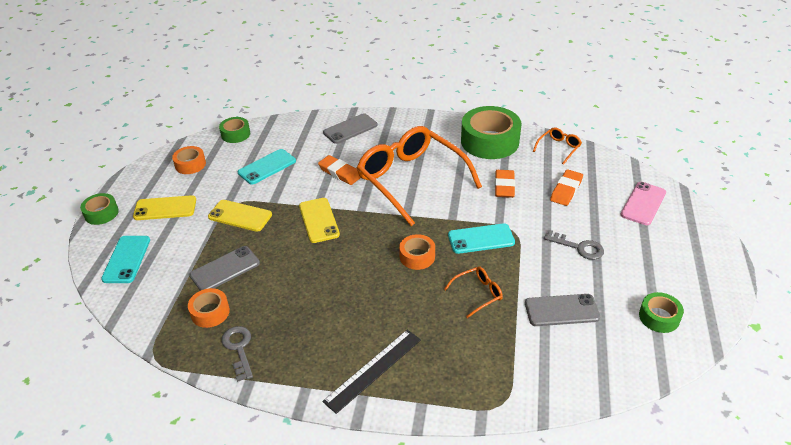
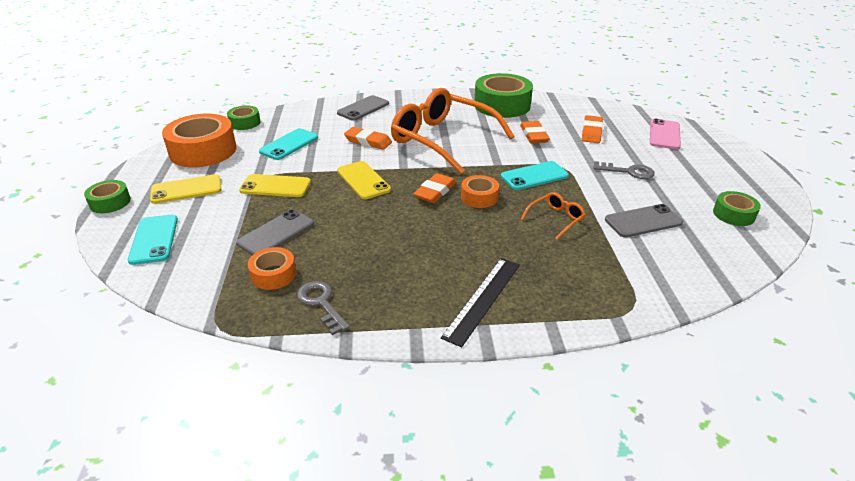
camera: 15 degrees left, 5 degrees down
orange tape [172,146,206,174] -> orange tape [162,114,237,167], size x1.96
orange glasses [533,127,582,165] -> none
none -> orange eraser [413,173,456,203]

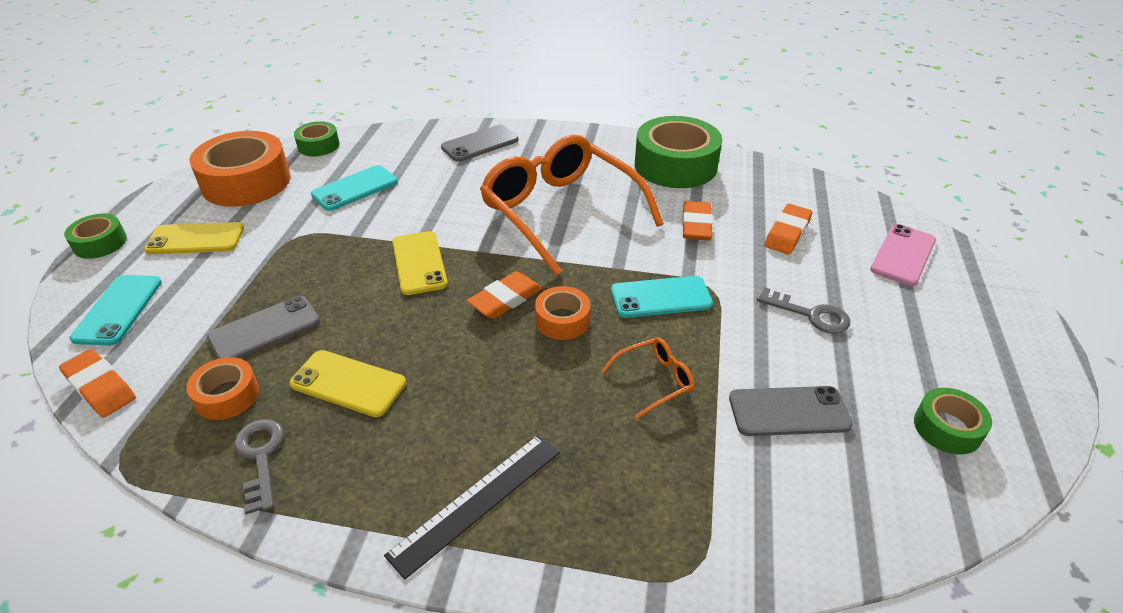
camera: 15 degrees right, 5 degrees up
yellow phone [239,174,311,197] -> yellow phone moved to [289,350,406,417]
orange eraser [344,127,392,150] -> orange eraser moved to [59,349,136,417]

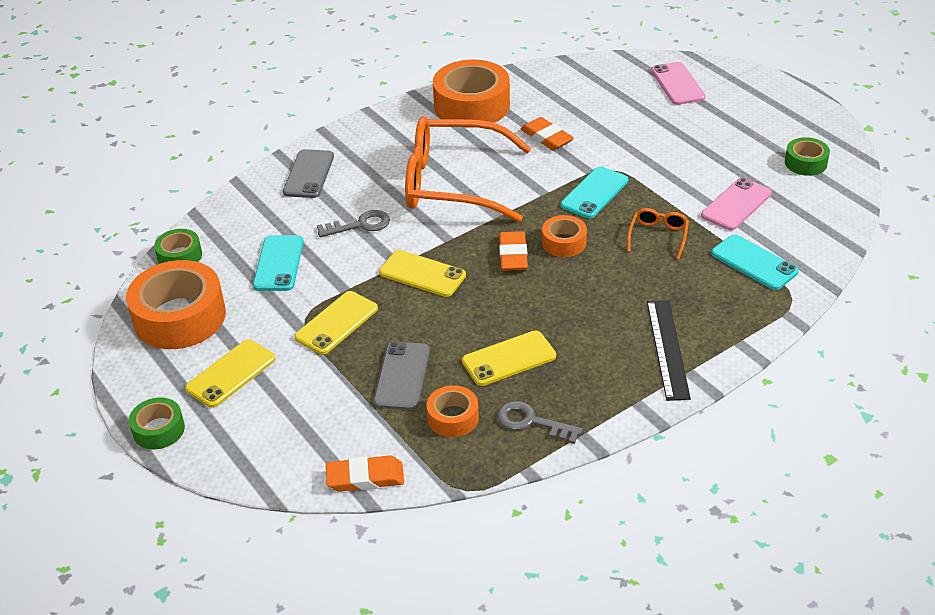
camera: 45 degrees left, 0 degrees up
turquoise phone [69,275,162,346] -> turquoise phone moved to [711,234,799,290]
green tape [635,116,722,188] -> orange tape [433,60,510,128]
grey phone [729,386,853,436] -> pink phone [701,178,772,230]
grey key [757,287,850,334] -> grey key moved to [317,210,390,237]
orange eraser [764,204,812,254] -> none
none -> yellow phone [294,291,378,355]

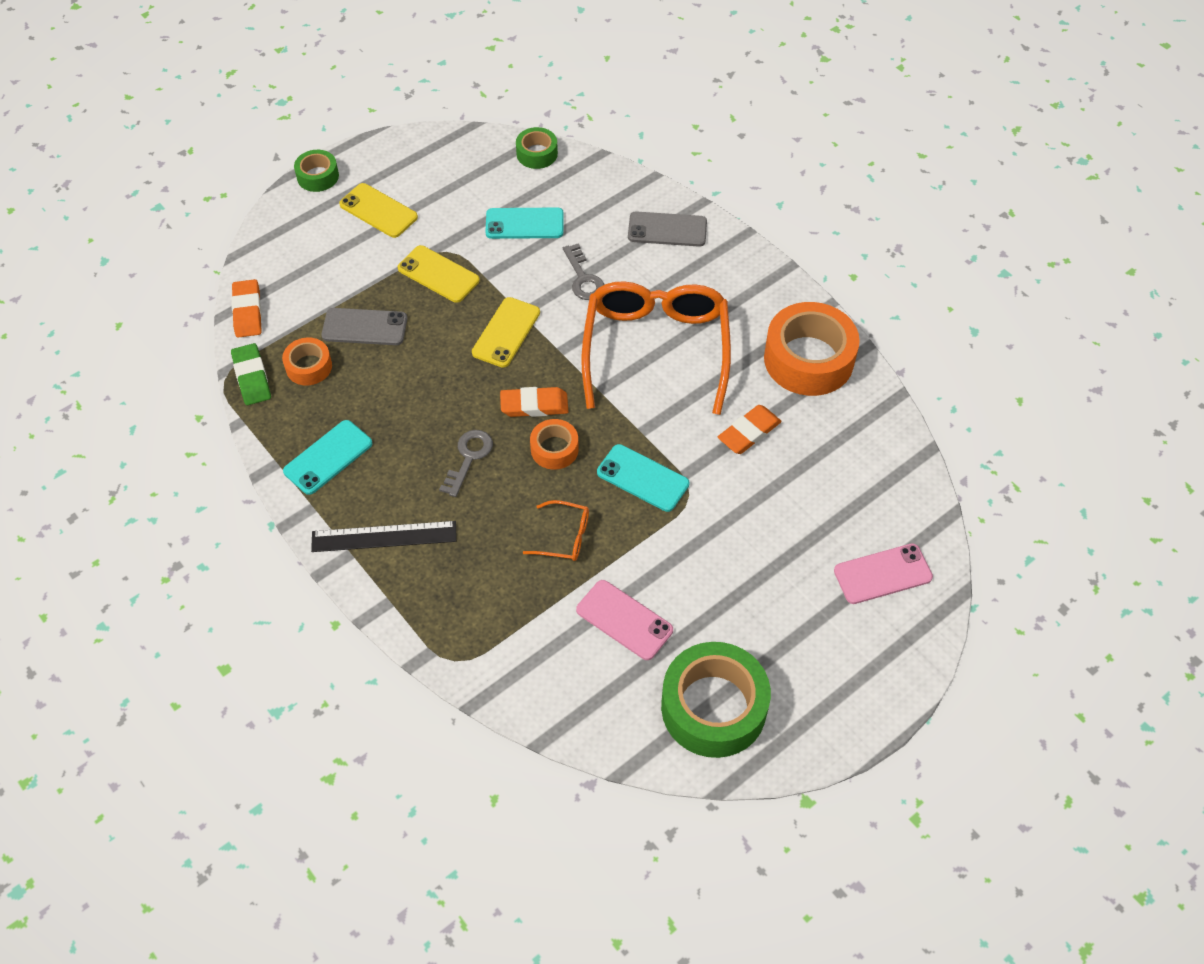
camera: 85 degrees right, 15 degrees up
orange tape [126,260,226,349] -> none
yellow phone [462,331,556,386] -> none
grey key [497,401,583,444] -> grey key moved to [439,430,493,497]
turquoise phone [711,234,799,290] -> turquoise phone moved to [283,420,373,495]
green tape [785,137,830,176] -> green tape [661,642,771,758], size x1.96
none -> green eraser [231,343,271,405]

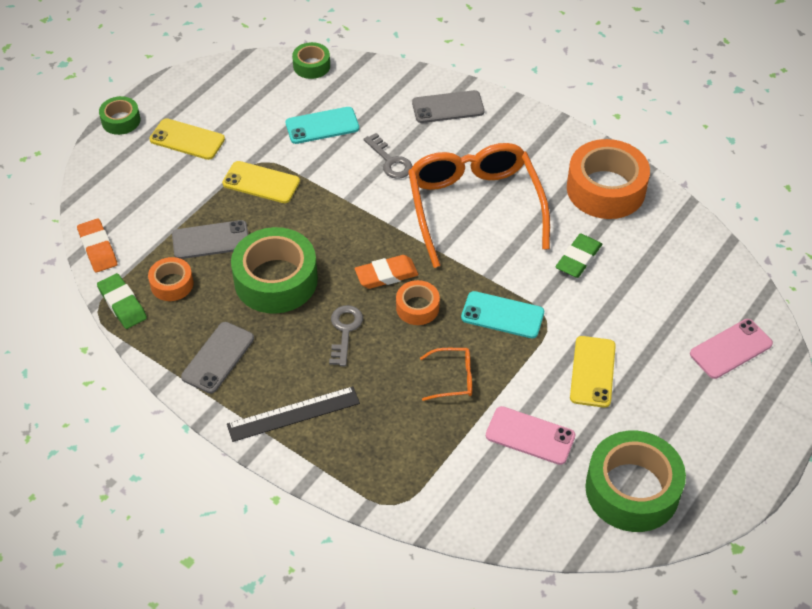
camera: 15 degrees left, 5 degrees down
turquoise phone [283,420,373,495] -> grey phone [181,322,254,394]
yellow phone [472,297,540,368] -> yellow phone moved to [570,336,616,408]
orange eraser [718,405,782,454] -> green eraser [555,234,602,278]
none -> green tape [231,227,318,314]

